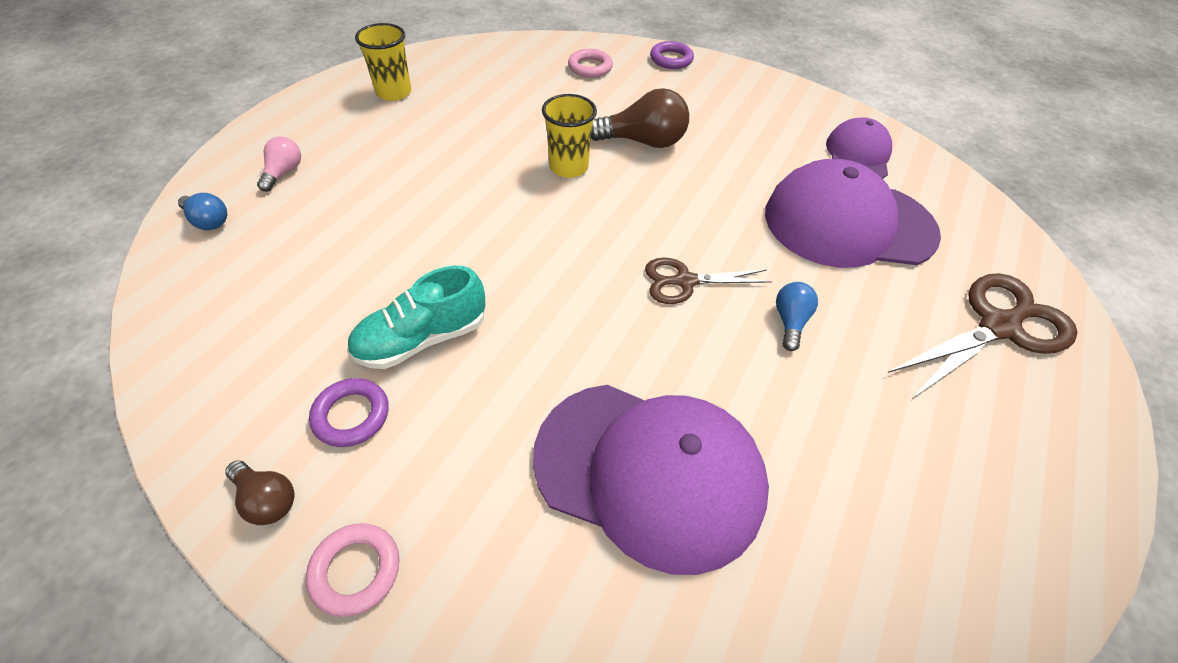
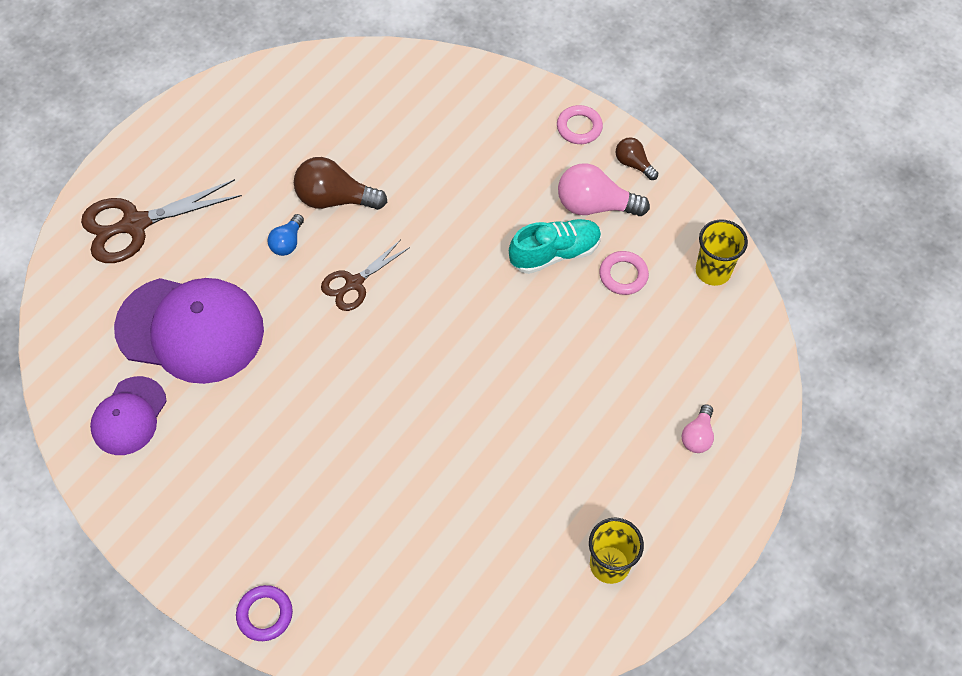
camera: 170 degrees left, 10 degrees up
blue light bulb [178,193,227,230] -> none
purple ring [309,378,389,447] -> pink light bulb [558,163,650,216]
purple cap [533,385,769,575] -> none
yellow cup [542,94,597,178] -> yellow cup moved to [696,220,748,286]
pink ring [568,49,613,78] -> pink ring moved to [599,251,649,295]
brown light bulb [591,88,689,148] -> brown light bulb moved to [294,157,387,210]
brown scissors [645,258,772,304] -> brown scissors turned 135 degrees clockwise [321,240,410,311]

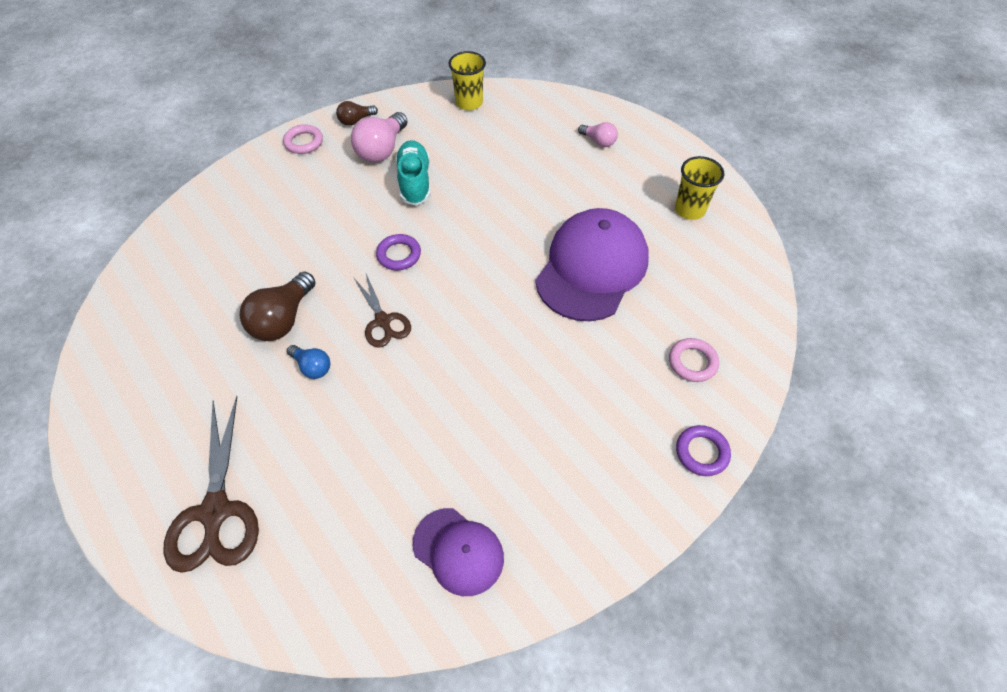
camera: 75 degrees left, 5 degrees down
purple cap [114,278,264,384] -> purple cap moved to [535,208,649,321]
pink ring [599,251,649,295] -> pink ring moved to [669,338,719,382]
none -> purple ring [376,234,421,270]

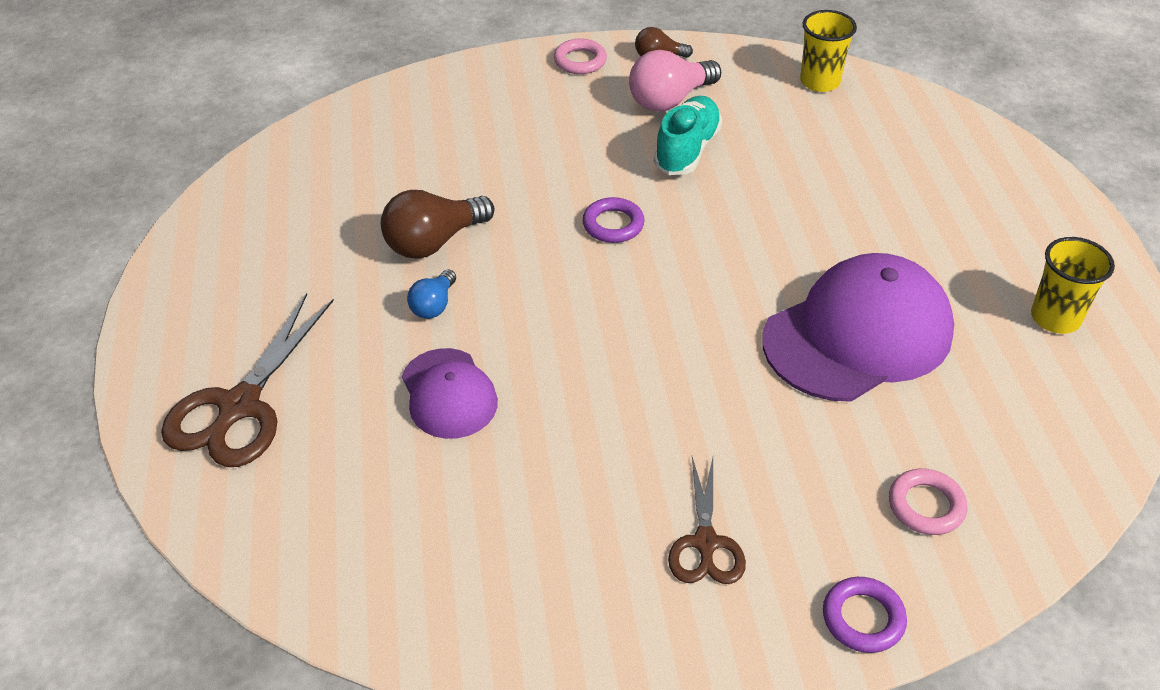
camera: 30 degrees right, 10 degrees down
blue light bulb [287,345,330,379] -> blue light bulb turned 45 degrees clockwise [407,269,456,319]
brown scissors [353,274,411,348] -> brown scissors moved to [668,457,746,584]
purple cap [413,508,504,596] -> purple cap moved to [402,348,498,439]
pink light bulb [578,122,618,147] -> none

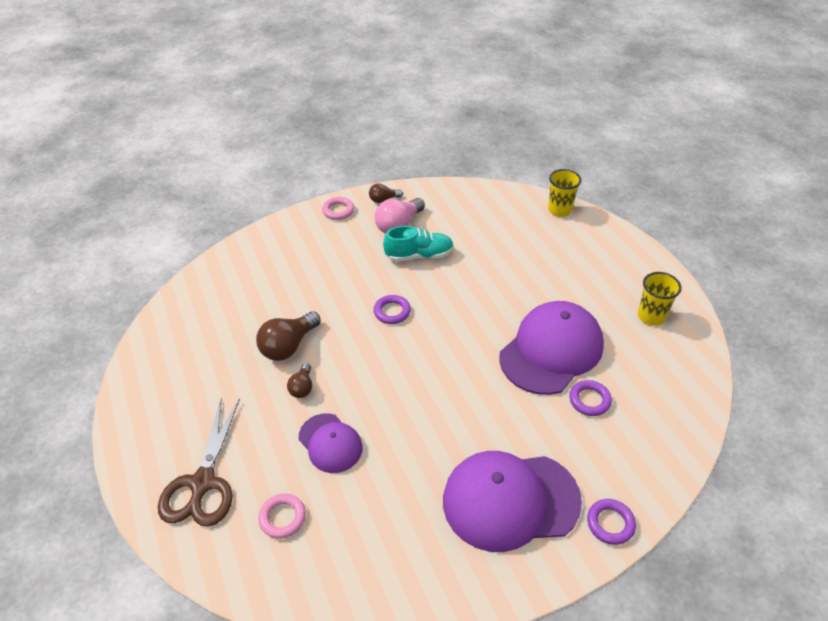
camera: 15 degrees left, 0 degrees up
blue light bulb [407,269,456,319] -> brown light bulb [287,363,312,398]
turquoise shoe [654,96,722,175] -> turquoise shoe turned 75 degrees clockwise [383,226,454,262]
brown scissors [668,457,746,584] -> purple cap [443,451,582,552]
yellow cup [800,10,857,92] -> yellow cup moved to [548,169,582,217]
pink ring [889,469,967,535] -> pink ring moved to [258,493,306,539]
none -> purple ring [569,380,612,416]

